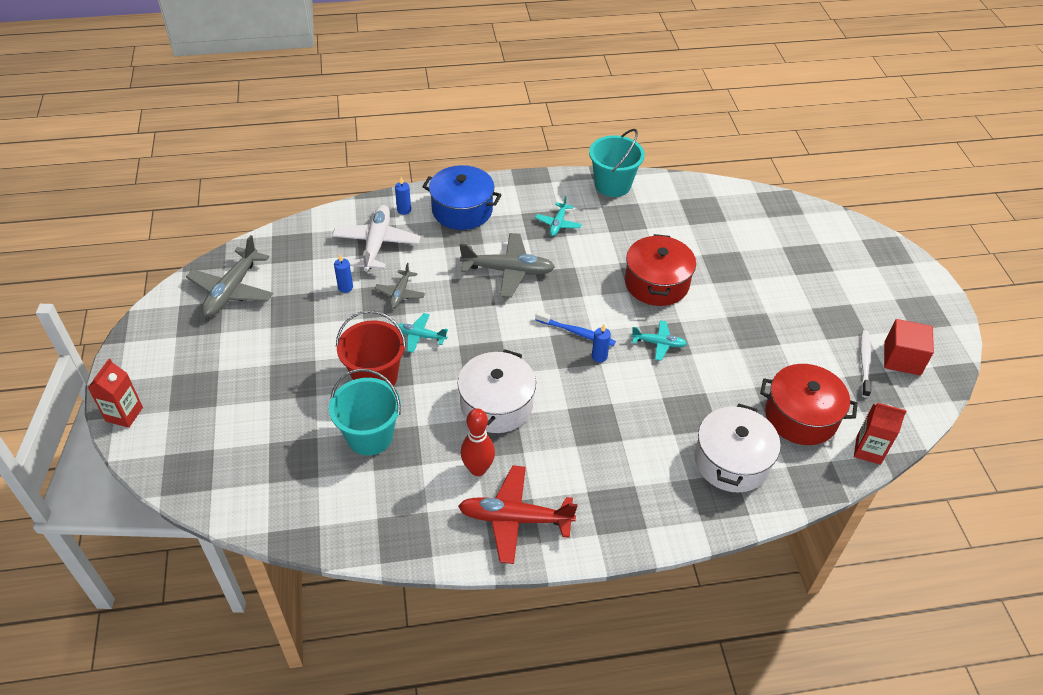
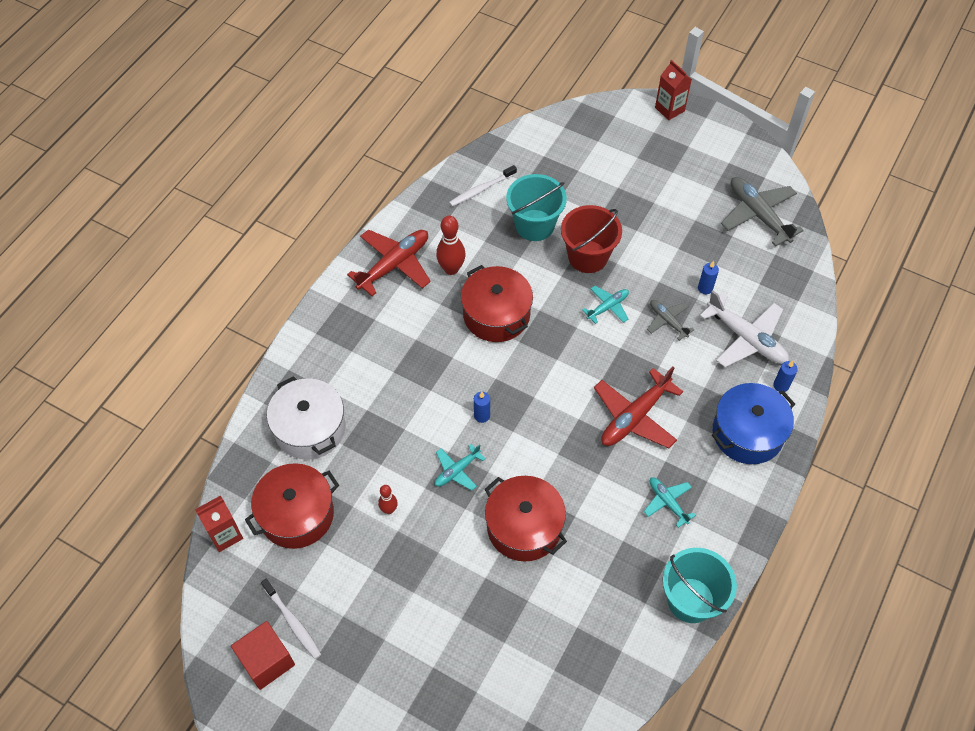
camera: 130 degrees right, 10 degrees up
white pot [457,350,536,433] -> red pot [461,265,533,342]
grey plane [460,233,555,298] -> red plane [594,366,683,448]
blue toothbrush [535,311,616,346] -> none
none -> red bowling pin [378,485,398,514]
none -> white toothbrush [449,165,517,207]

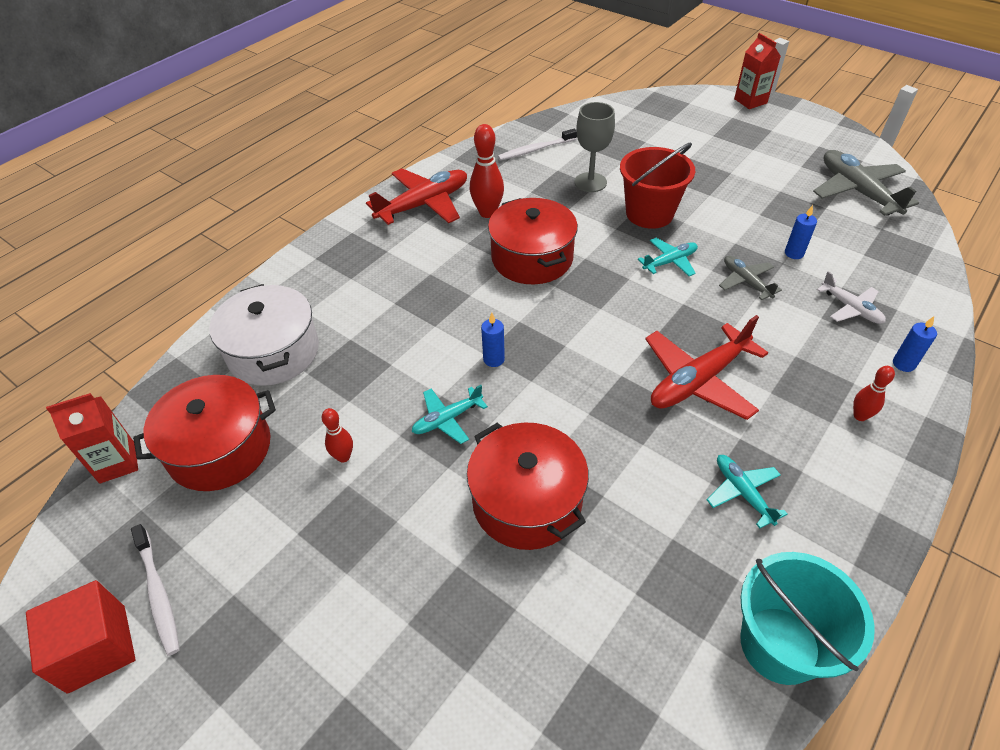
camera: 10 degrees right, 10 degrees down
turquoise bucket [506,174,567,241] -> grey goblet [575,102,615,192]
white plane [700,290,789,367] -> white plane [817,271,886,324], size x0.55
blue pot [712,383,795,464] -> red bowling pin [853,366,895,421]

